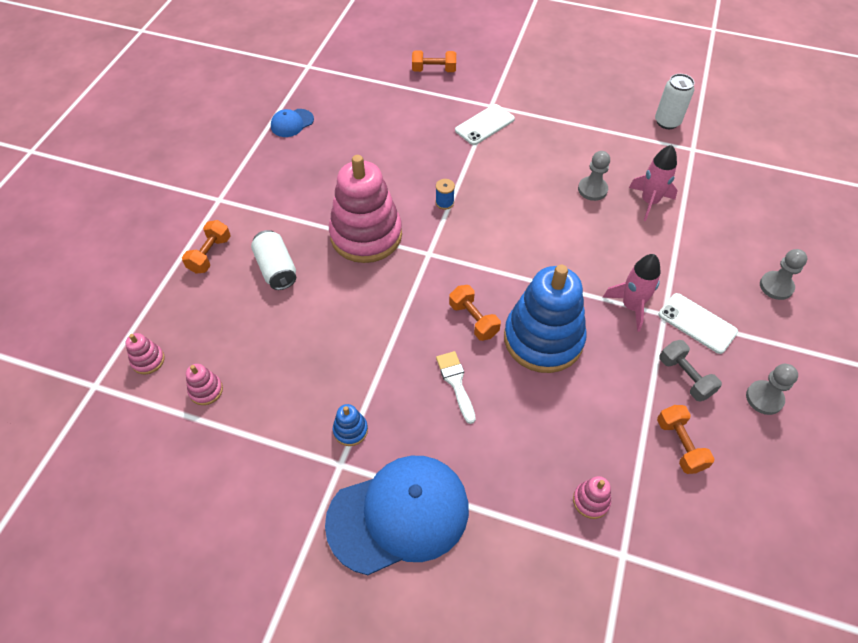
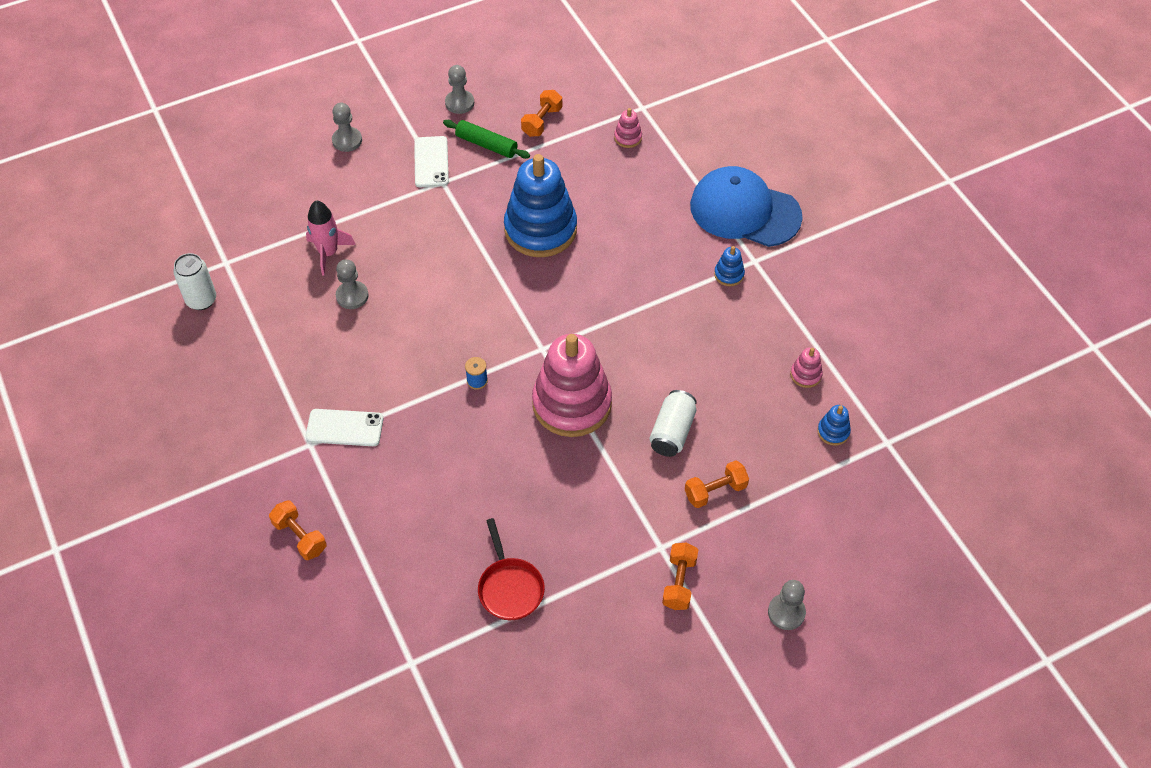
camera: 135 degrees left, 0 degrees up
pink stacking toy [125,333,165,375] -> blue stacking toy [817,405,851,446]
blue cap [271,109,314,137] -> red pan [478,518,545,620]
white brush [436,351,476,424] -> none
orange dumbbell [449,285,501,341] -> orange dumbbell moved to [662,543,698,610]
pink rocket [603,254,661,332] -> none
grey dumbbell [660,340,722,402] -> green rolling pin [443,120,530,159]
none -> grey pawn [768,580,806,630]

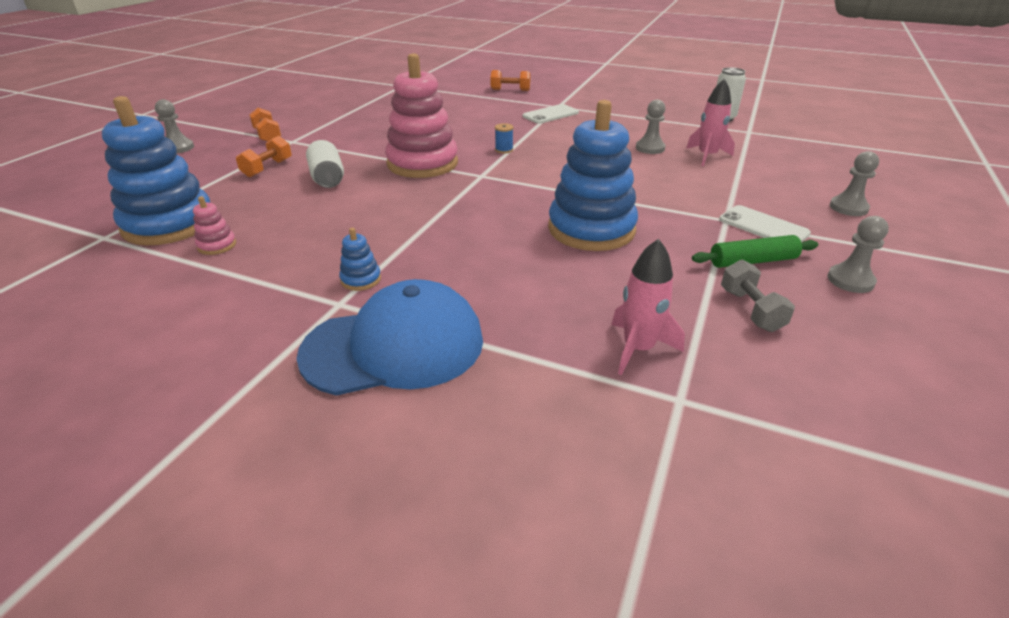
camera: 140 degrees right, 20 degrees down
red pan [478,518,545,620] -> none
orange dumbbell [521,90,562,137] -> grey dumbbell [721,260,795,332]
pink stacking toy [614,108,642,148] -> pink rocket [611,239,685,375]
blue stacking toy [817,405,851,446] -> blue stacking toy [102,96,210,245], size x2.49

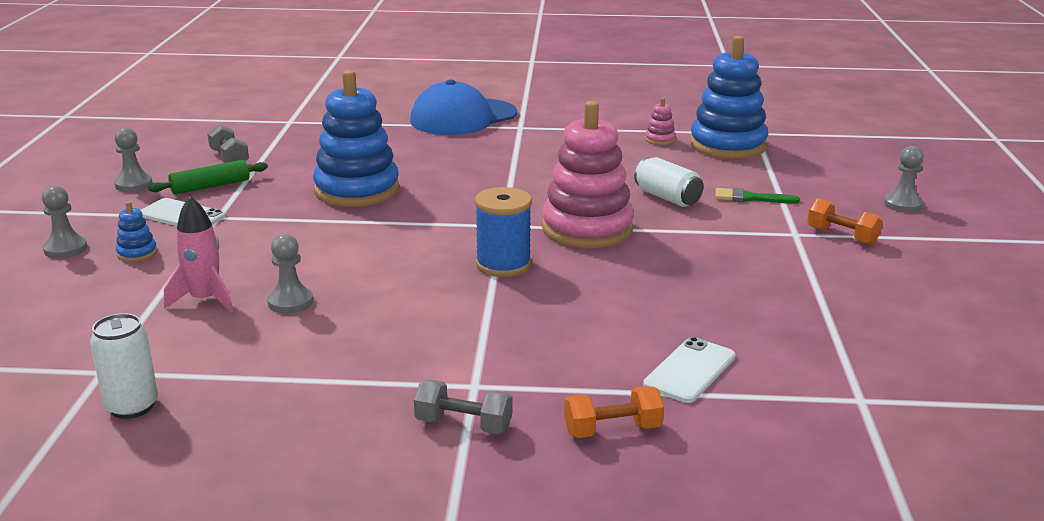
camera: 160 degrees right, 10 degrees down
orange dumbbell [236,136,292,177] -> green brush [715,188,800,204]
blue stacking toy [339,228,381,291] -> blue stacking toy moved to [116,201,157,262]
blue spool [495,123,514,153] -> blue spool [475,187,532,277], size x2.11
white phone [523,104,579,124] -> white phone moved to [643,337,735,403]
pink rocket [611,239,685,375] -> none
none -> grey dumbbell [414,380,512,434]

